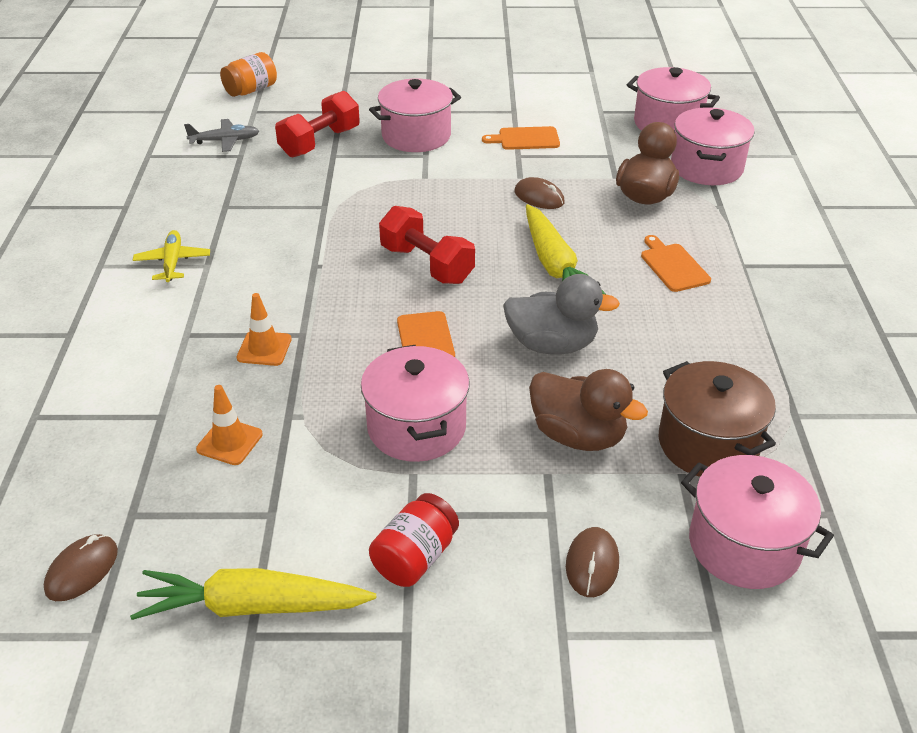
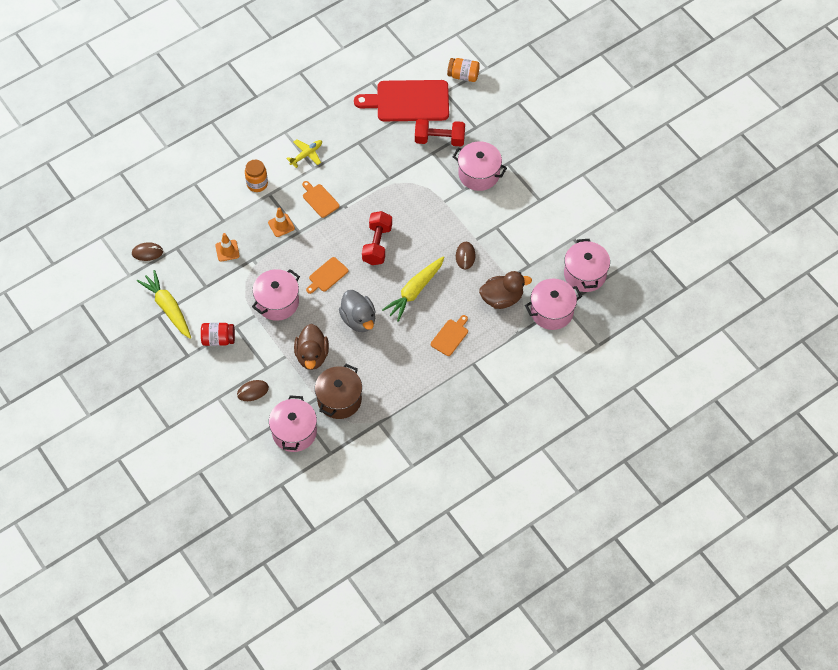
camera: 55 degrees right, 20 degrees up
grey plane [184,119,259,152] -> red cutting board [354,80,449,121]
orange cutting board [482,126,560,150] -> orange cutting board moved to [302,181,340,218]
none -> orange jar [245,160,268,192]

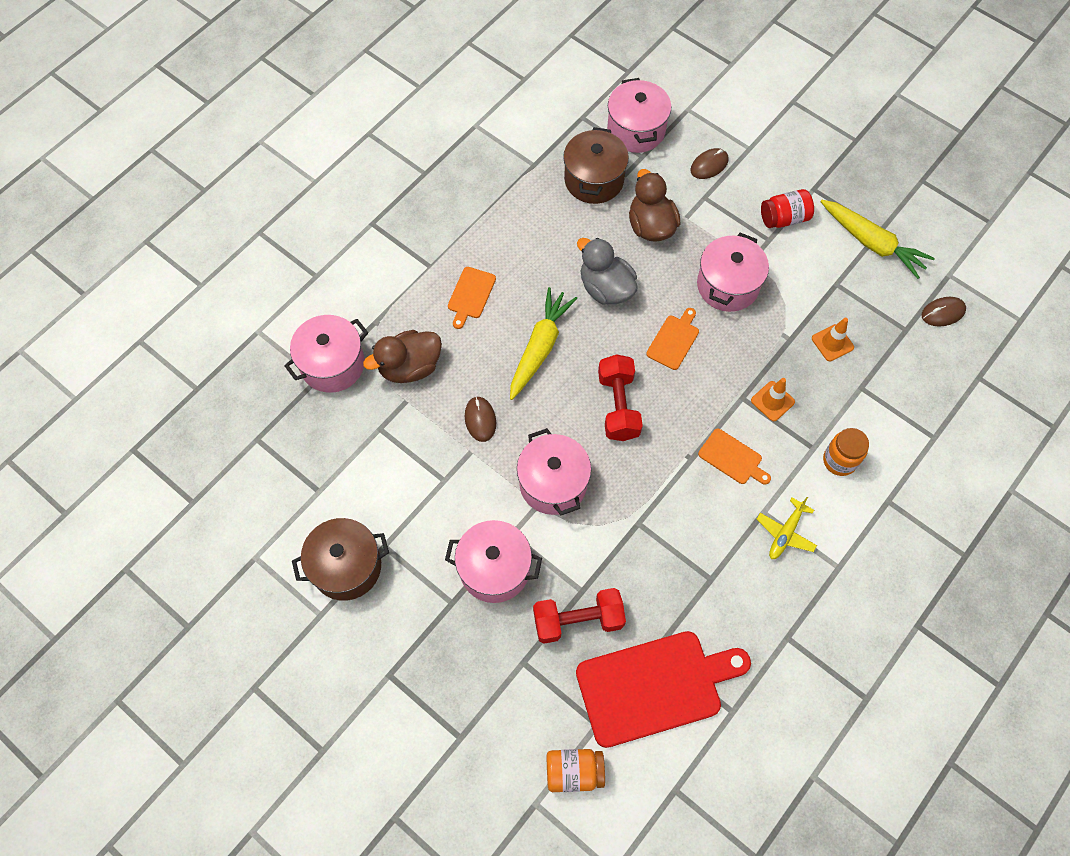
camera: 165 degrees right, 5 degrees up
pink pot [564,239,610,292] -> pink pot moved to [517,428,591,515]
none -> brown pot [292,518,389,601]

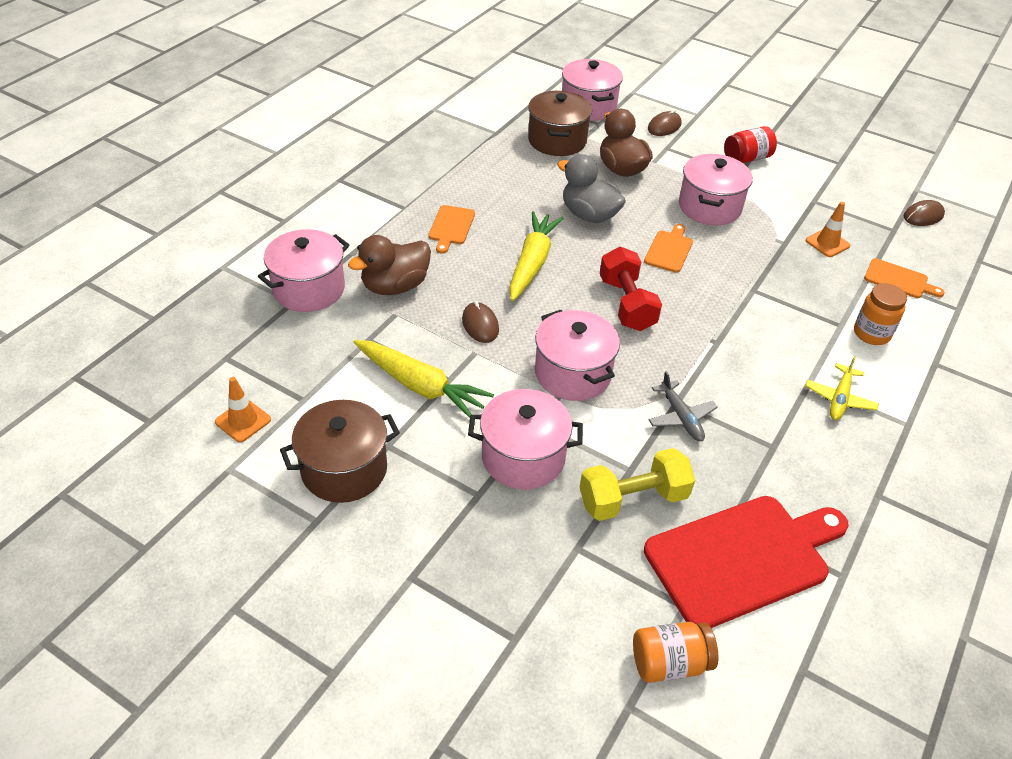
camera: 10 degrees left, 20 degrees down
red dumbbell [533,588,626,644] -> yellow dumbbell [580,448,695,521]
orange cutting board [698,429,771,485] -> orange cutting board moved to [864,258,945,298]
orange traffic cone [751,378,795,421] -> orange traffic cone moved to [215,377,271,442]
yellow carrot [820,200,935,279] -> yellow carrot moved to [353,340,494,418]
none -> grey plane [648,371,718,441]

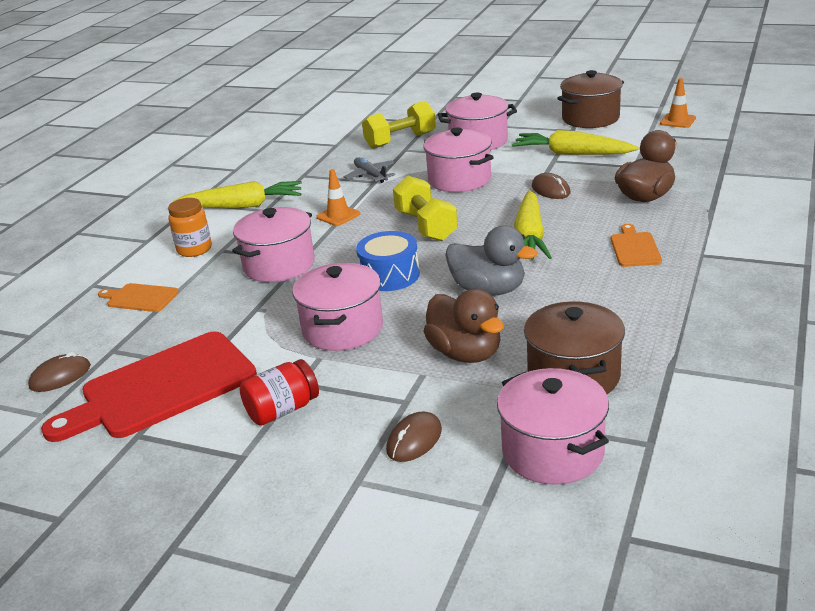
camera: 175 degrees right, 15 degrees down
pink pot [258,229,350,312] -> pink pot moved to [232,207,315,282]
red dumbbell [600,247,662,331] -> yellow dumbbell [393,176,458,241]
orange jar [633,622,718,683] -> none
orange cutting board [644,224,693,273] -> blue drum [356,231,420,291]
red cutting board [644,496,849,628] -> red cutting board moved to [41,331,257,442]
orange traffic cone [805,202,850,257] -> orange traffic cone moved to [316,169,360,226]
yellow plane [805,356,879,420] -> yellow carrot [173,181,302,209]

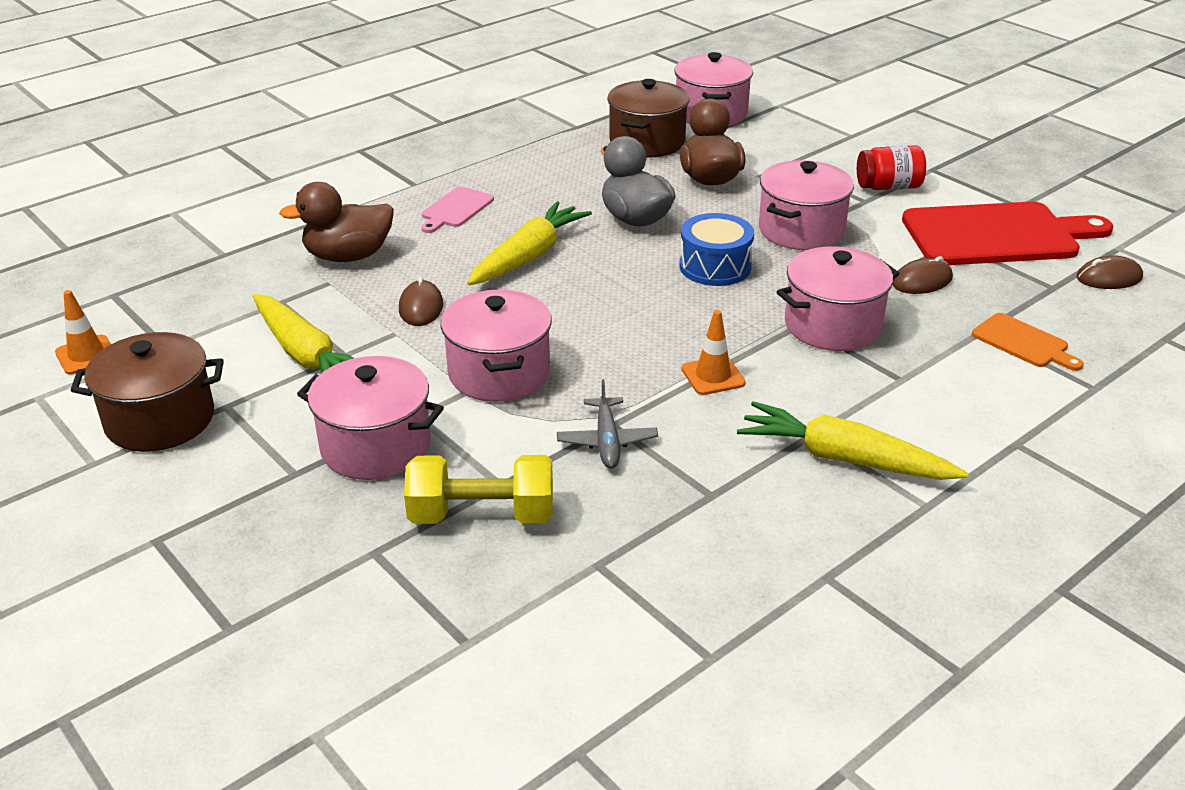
camera: 155 degrees left, 5 degrees up
orange jar [168,198,212,257] -> none
brown mouse [386,412,442,462] -> brown mouse moved to [893,256,953,294]
yellow dumbbell [393,176,458,241] -> none
orange cutting board [611,224,662,267] -> pink cutting board [421,186,494,233]

